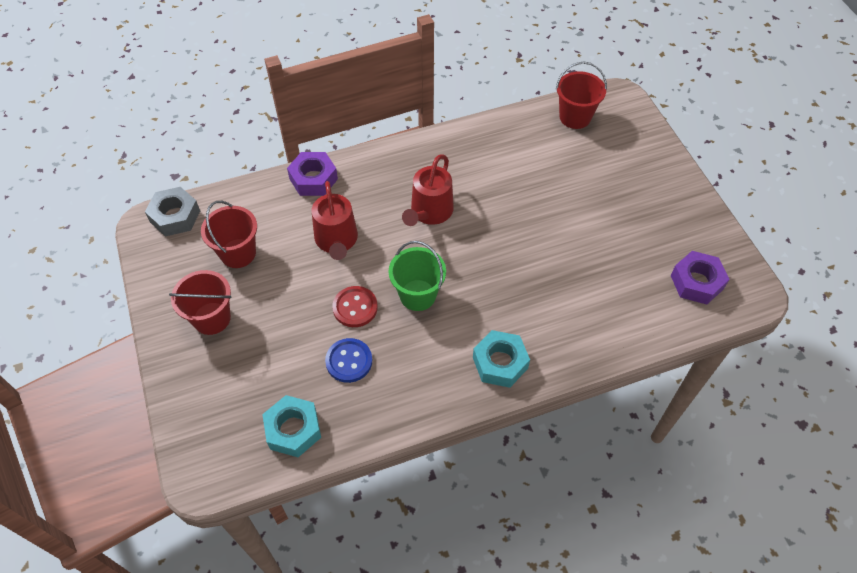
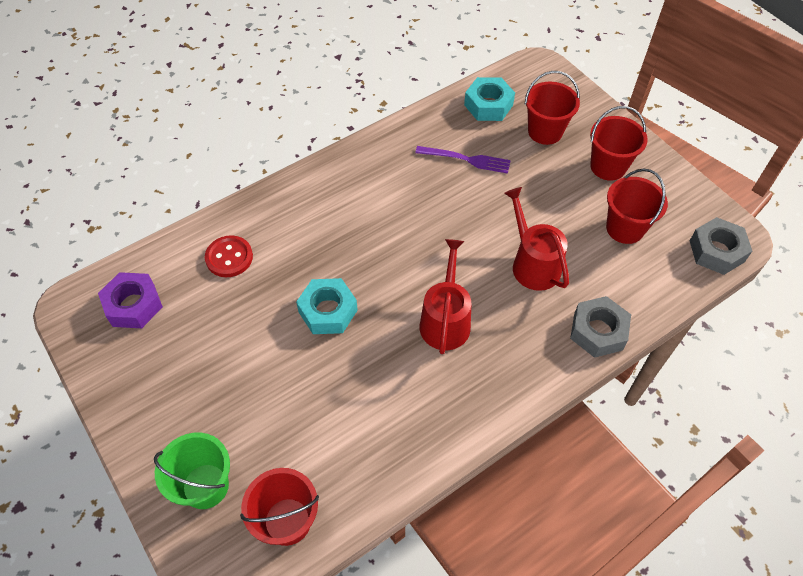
camera: 165 degrees right, 0 degrees up
purple nut [287,152,338,196] -> grey nut [570,296,631,358]
blue button [325,338,372,383] -> purple fork [415,146,511,174]
red button [332,286,378,327] -> red button moved to [205,235,253,277]
green bucket [389,241,446,311] -> green bucket moved to [154,432,230,509]
turquoise nut [473,330,530,388] -> turquoise nut moved to [296,278,358,334]
none -> red bucket [525,71,580,145]

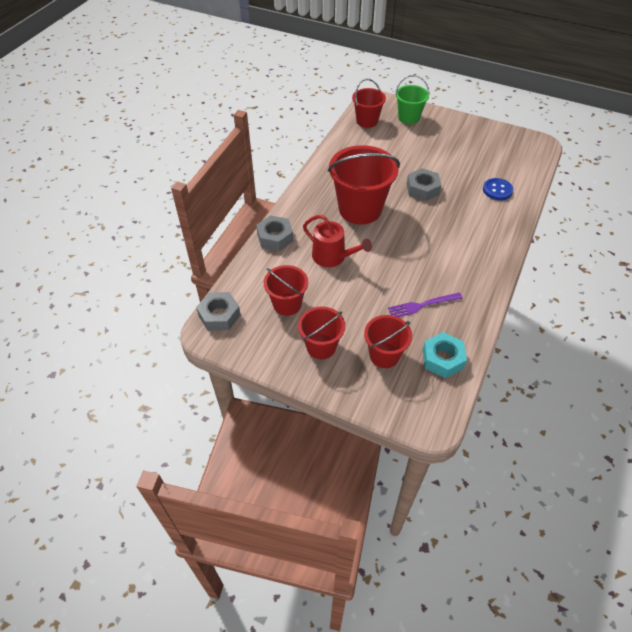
camera: 150 degrees right, 5 degrees down
purple nut [98,272,163,328] -> none
red button [205,235,253,277] -> blue button [483,178,513,200]
turquoise nut [296,278,358,334] -> grey nut [407,168,441,201]
red watering can [420,239,471,354] -> red bucket [328,145,400,224]

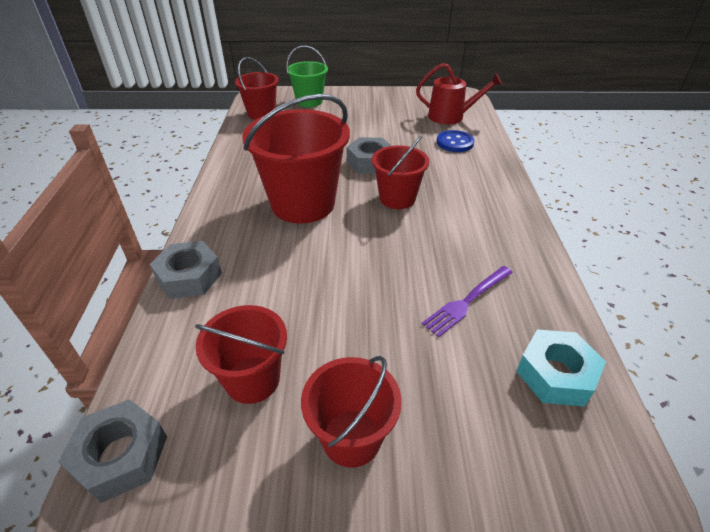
camera: 25 degrees left, 10 degrees down
red watering can [303,215,372,267] -> red watering can moved to [416,63,502,124]
red bucket [364,315,412,368] -> red bucket moved to [372,136,429,209]

